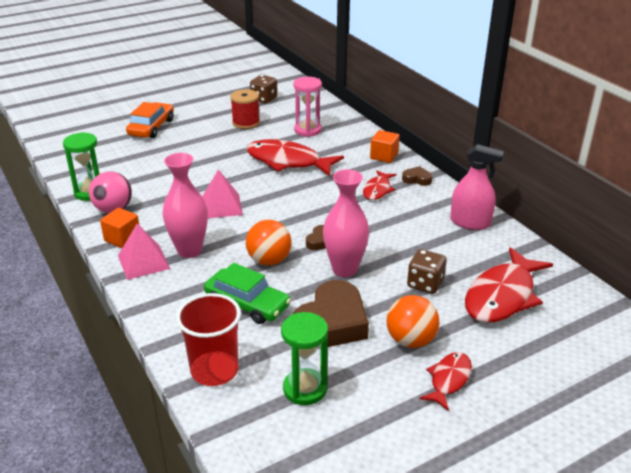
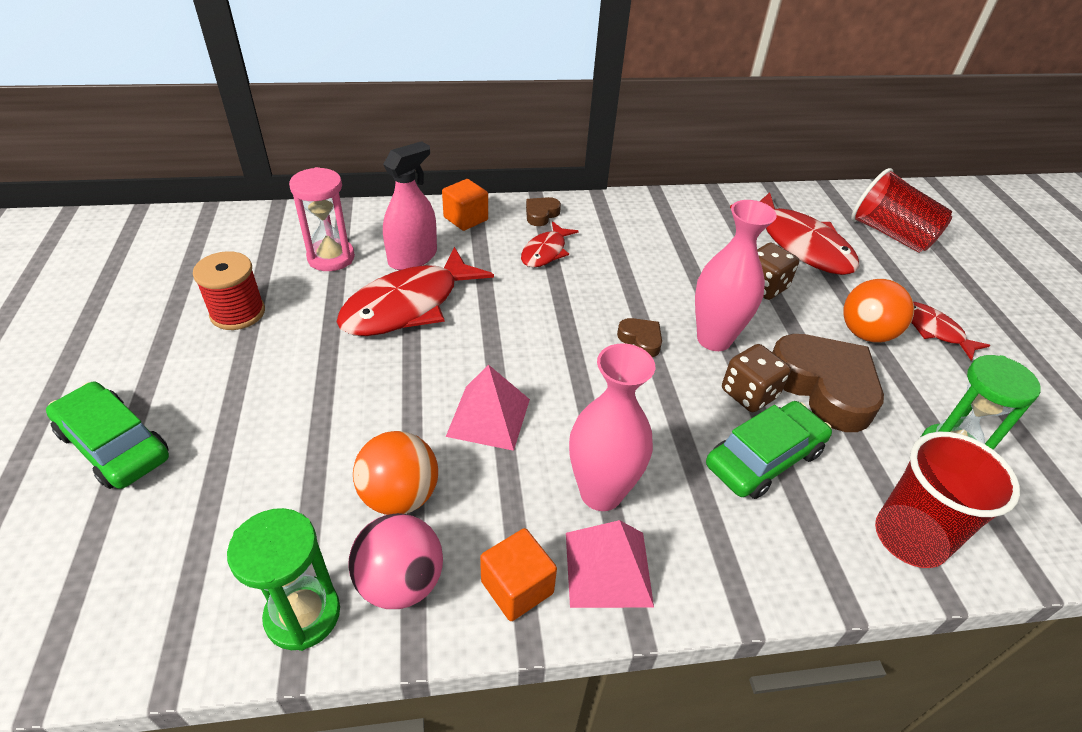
camera: 70 degrees left, 10 degrees up
orange car [126,102,174,138] -> green car [46,382,169,489]
orange ball [246,220,291,265] -> orange ball moved to [353,431,438,515]
brown dice [250,75,278,103] -> brown dice moved to [722,344,791,412]
red fish [363,170,397,200] -> red fish turned 75 degrees clockwise [521,221,579,268]
pink spray bottle [450,144,504,230] -> pink spray bottle moved to [383,141,437,270]
none -> red cup [851,168,952,253]

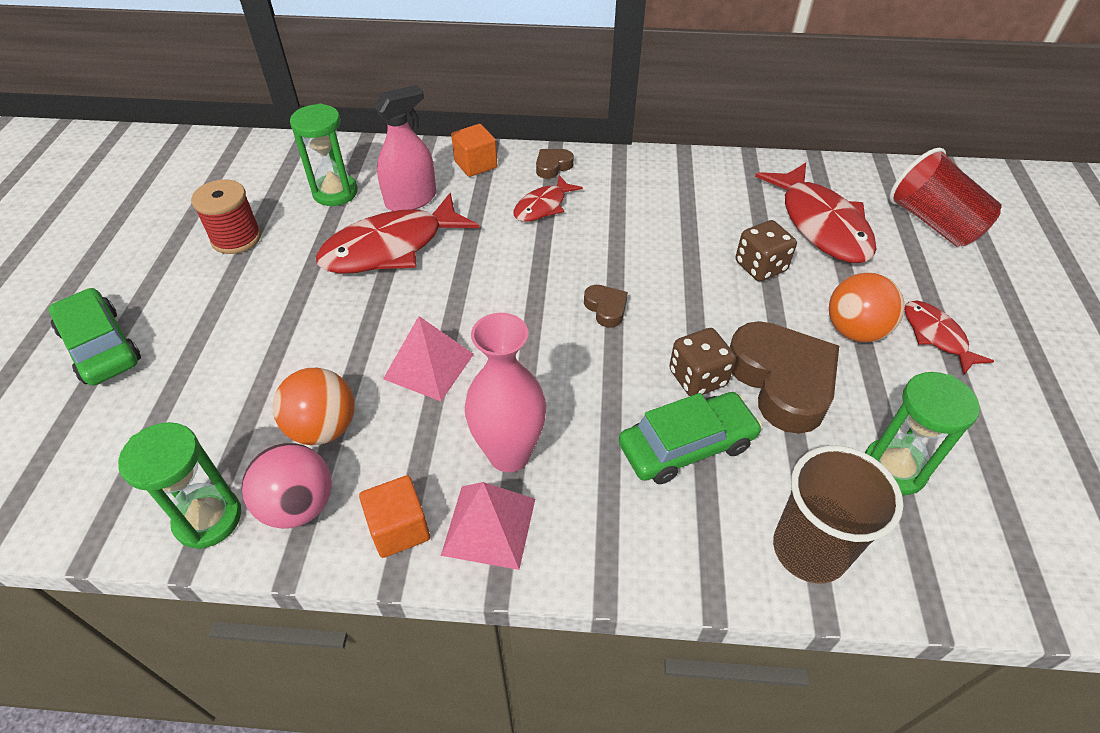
camera: 15 degrees right, 5 degrees up
pink hourglass [289,167,355,271] -> green hourglass [290,104,358,206]
pink vase [695,200,777,351] -> none
red cup [875,432,1020,568] -> brown cup [773,445,903,583]

